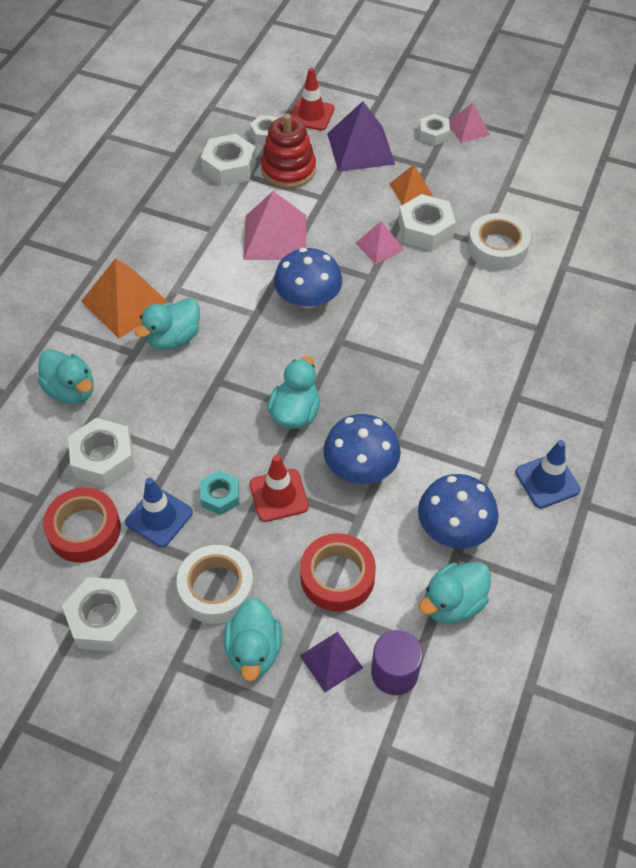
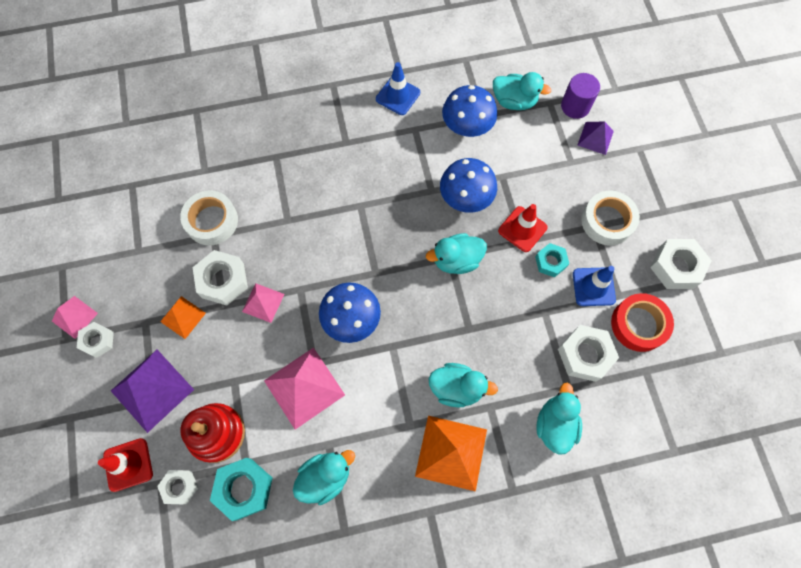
camera: 125 degrees left, 15 degrees up
white nut [201,134,256,186] -> turquoise nut [210,458,273,521]
turquoise duck [224,598,282,681] -> turquoise duck moved to [293,450,355,505]
red tape [300,533,376,612] -> none

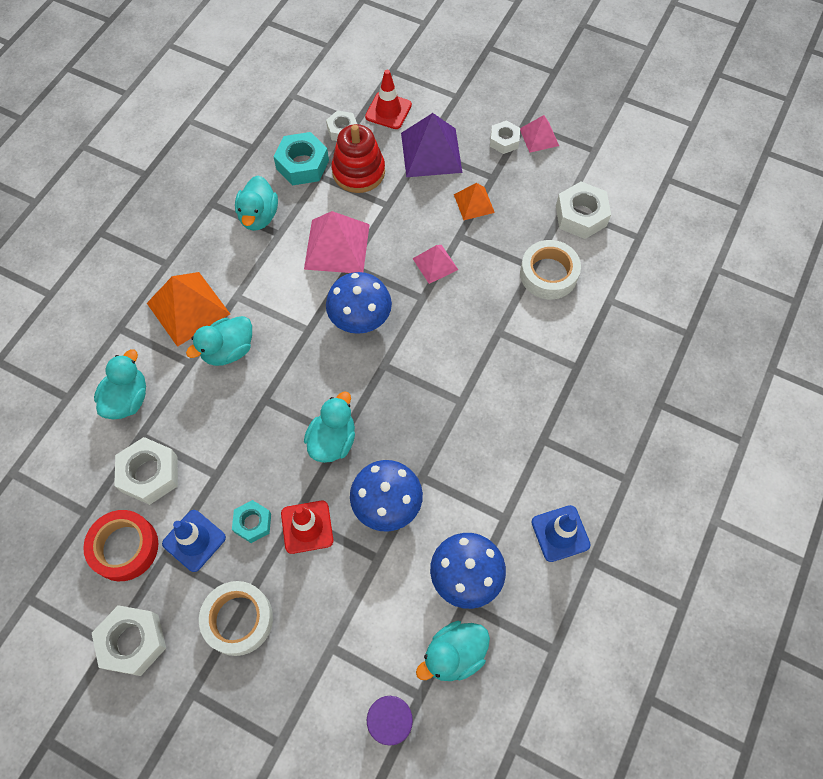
camera: 130 degrees right, 5 degrees down
white nut [193,250,248,305] -> white nut moved to [556,182,611,239]
turquoise duck [536,383,582,455] -> turquoise duck turned 120 degrees counterclockwise [94,349,146,419]
purple pyramid [577,122,614,155] -> none

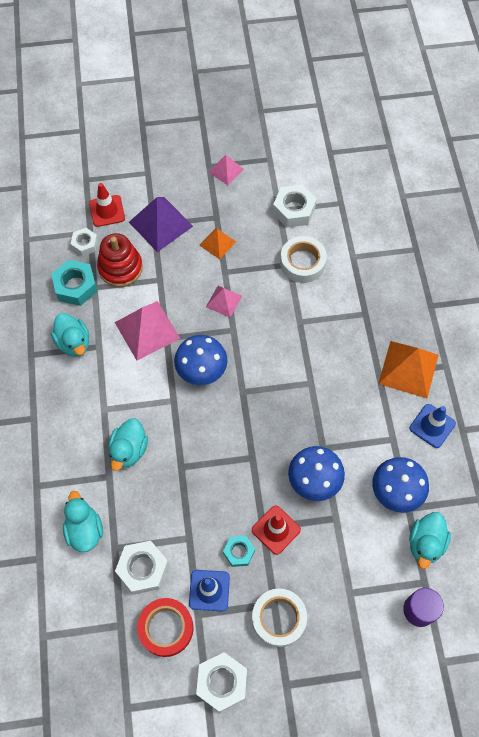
camera: 35 degrees left, 0 degrees up
orange pyramid [147,272,230,347] -> orange pyramid moved to [378,341,438,398]
turquoise duck [304,392,355,463] -> none
white nut [490,120,520,154] -> none

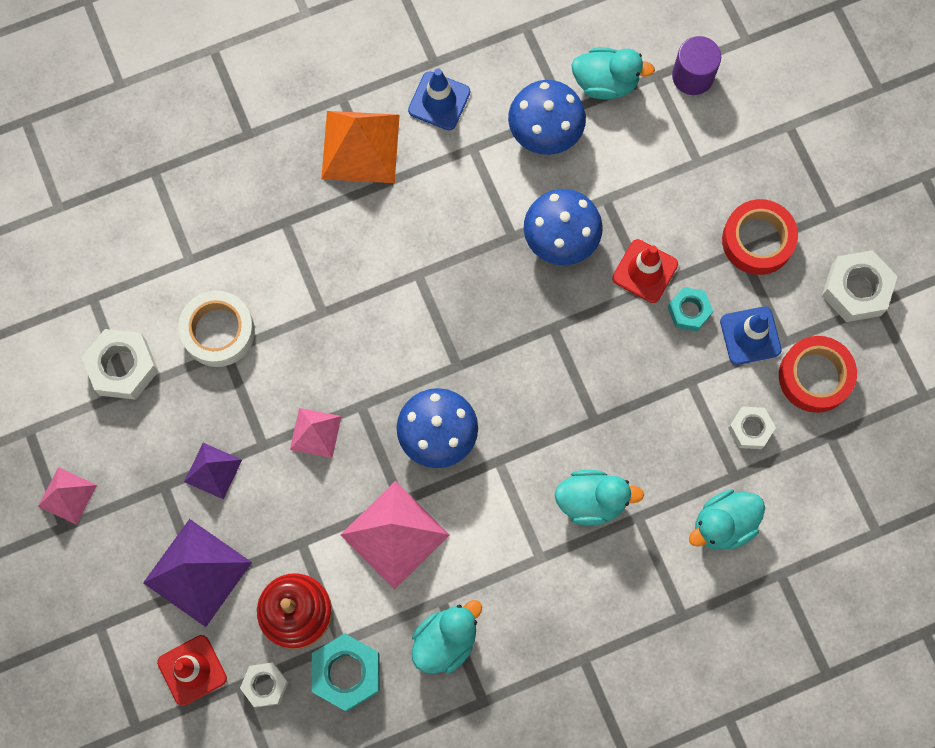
camera: 105 degrees left, 10 degrees up
white nut [115,541,169,594] -> white nut [728,407,776,449], size x0.62
orange pyramid [199,228,236,259] -> purple pyramid [184,443,242,499]
white tape [252,588,307,647] -> red tape [722,199,798,275]

